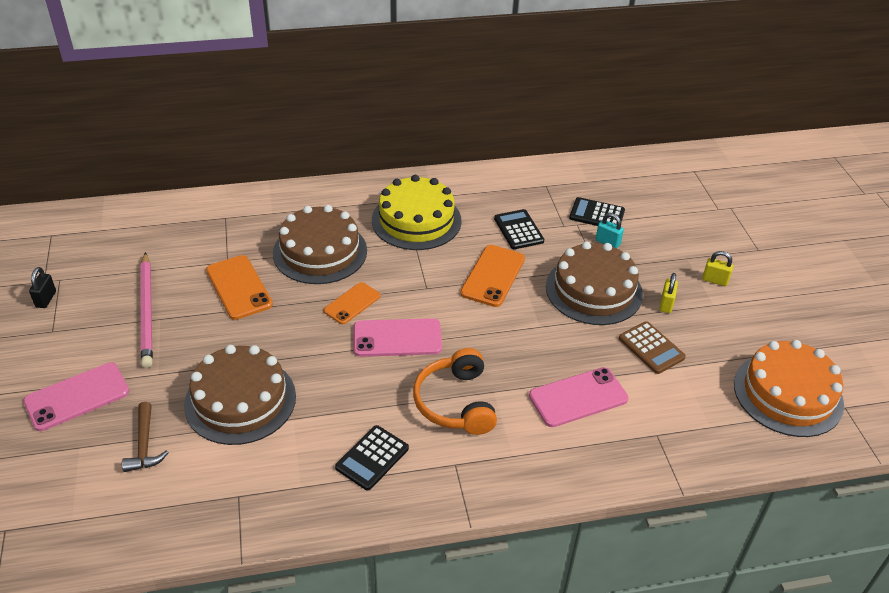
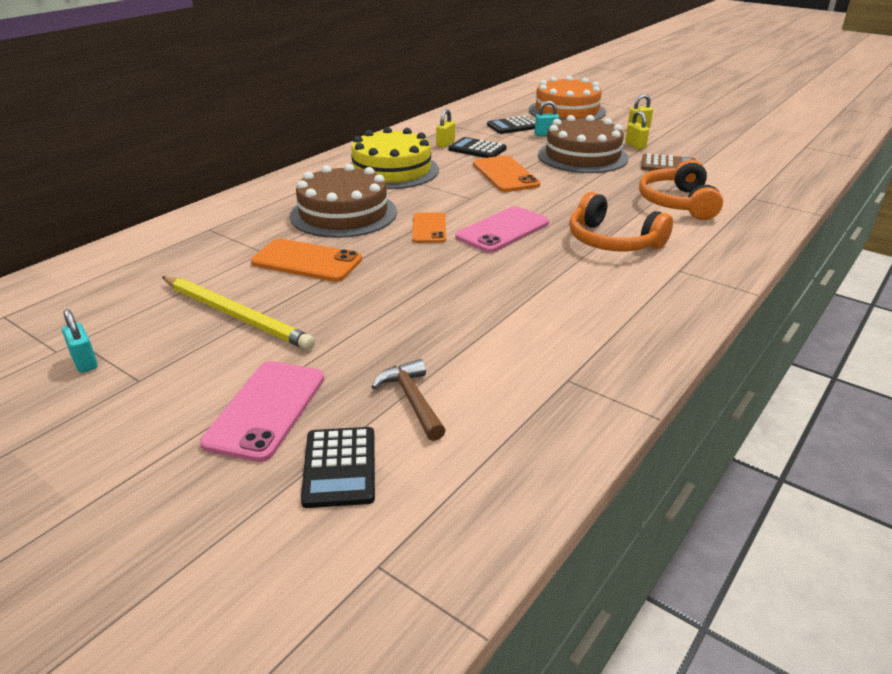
camera: 40 degrees left, 10 degrees down
black padlock [29,267,56,308] -> turquoise padlock [62,309,98,373]
brown hammer [122,402,169,472] -> brown hammer turned 150 degrees counterclockwise [372,359,446,441]
pink pencil [140,252,153,368] -> yellow pencil [162,276,315,350]
brown cake [184,345,296,445] -> none
black calculator [335,425,409,490] -> black calculator moved to [301,427,375,508]
pink phone [529,367,628,427] -> orange headphones [639,160,723,220]
orange cake [734,340,844,437] -> orange cake moved to [529,76,606,120]
none -> yellow padlock [436,109,455,148]

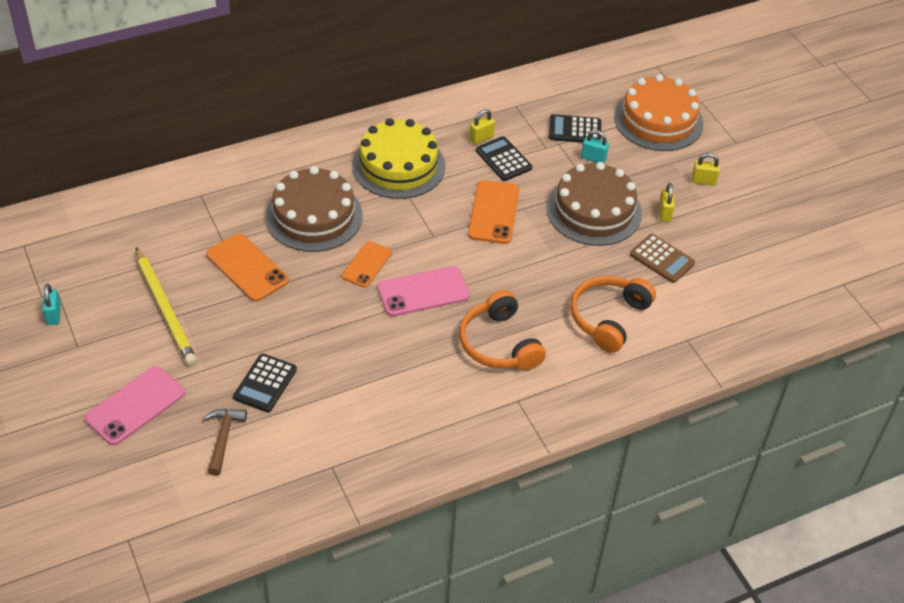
camera: 25 degrees right, 15 degrees up
black calculator [301,427,375,508] -> black calculator moved to [233,354,297,412]

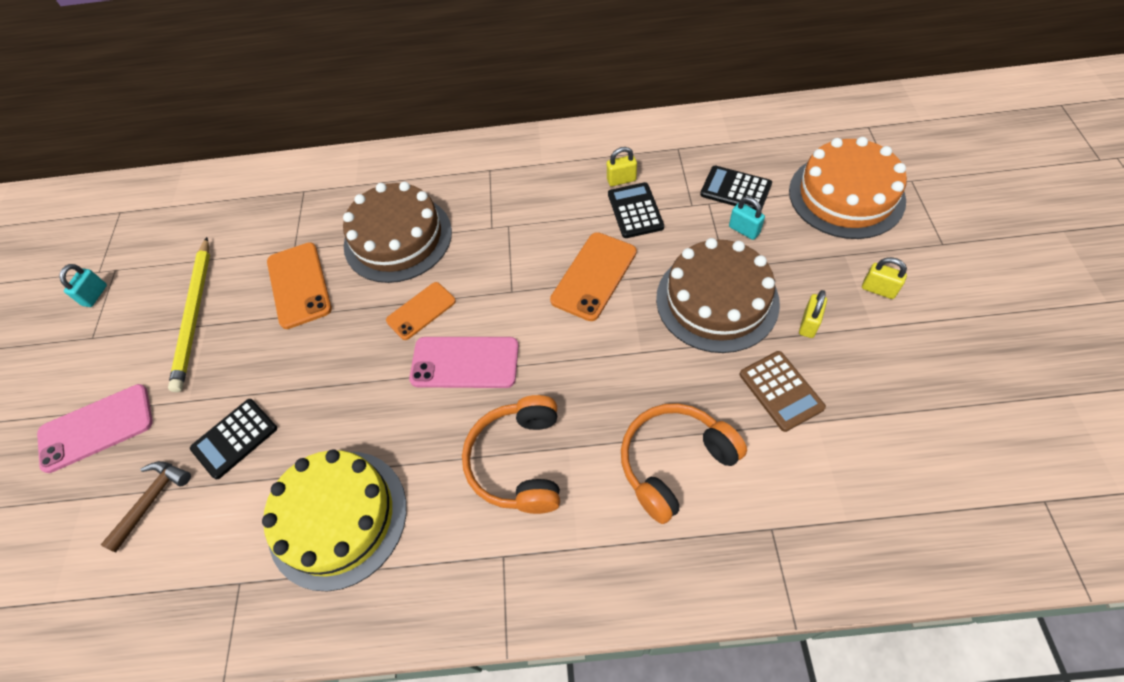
camera: 30 degrees right, 10 degrees up
yellow cake [352,118,445,199] -> yellow cake moved to [262,449,407,592]

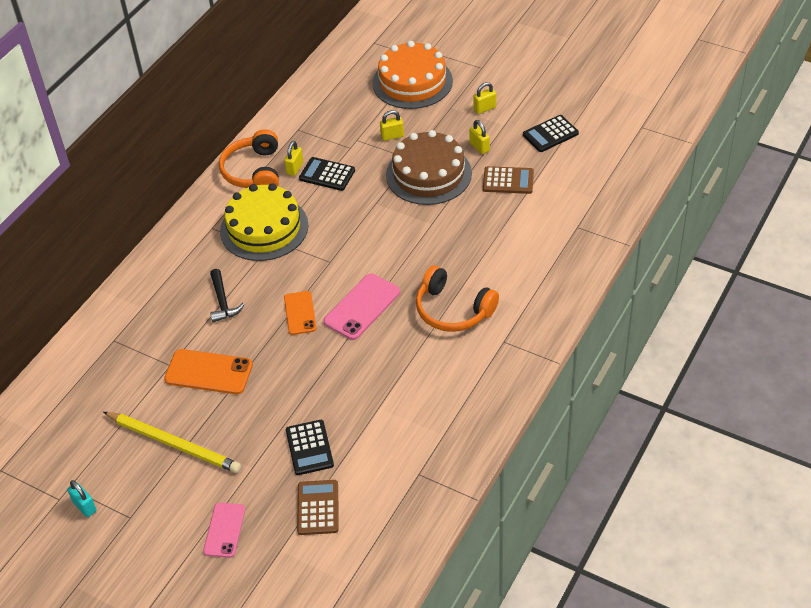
camera: 60 degrees left, 10 degrees down
pink phone [37,384,153,473] -> pink phone [203,503,245,558], size x0.66
brown hammer [101,461,191,552] -> brown calculator [297,480,339,535]
yellow cake [262,449,407,592] -> yellow cake moved to [220,183,308,261]
brown cake [343,182,452,283] -> black hammer [210,269,245,322]
orange phone [550,232,637,321] -> none
orange headphones [621,403,747,524] -> orange headphones moved to [219,129,279,188]
black calculator [700,166,772,210] -> black calculator moved to [523,115,579,152]
turquoise padlock [729,196,765,240] -> yellow padlock [380,110,404,141]

